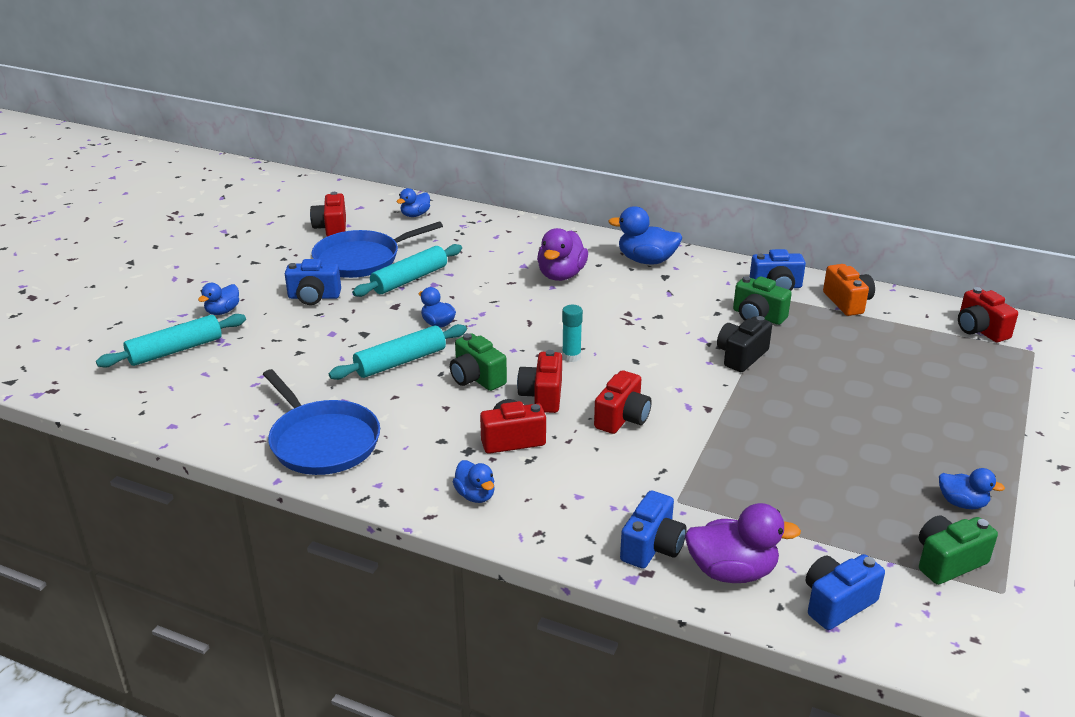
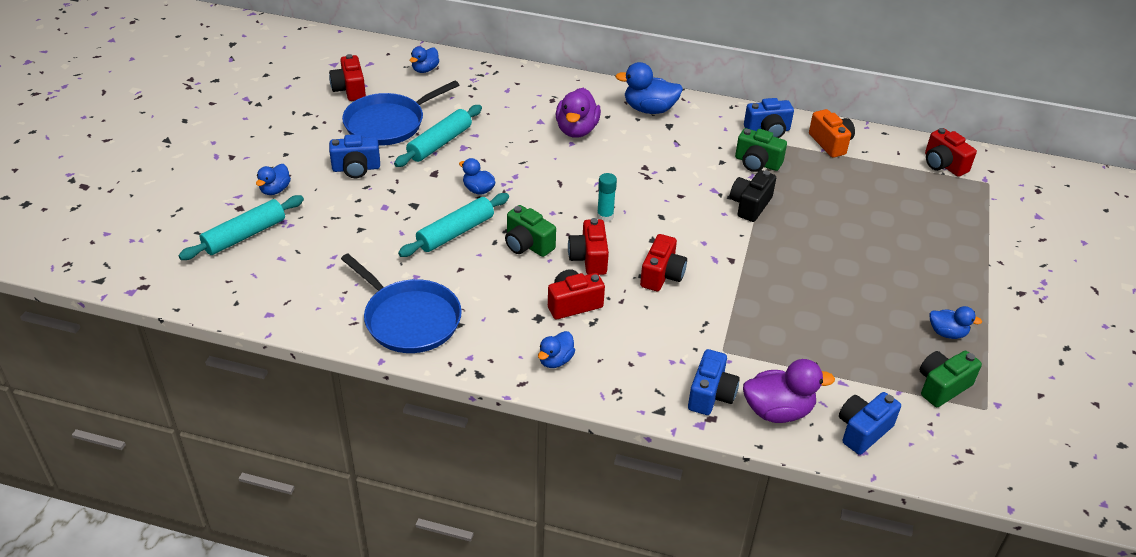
camera: 10 degrees left, 10 degrees up
blue duck [453,460,495,503] -> blue duck turned 75 degrees clockwise [538,331,575,368]

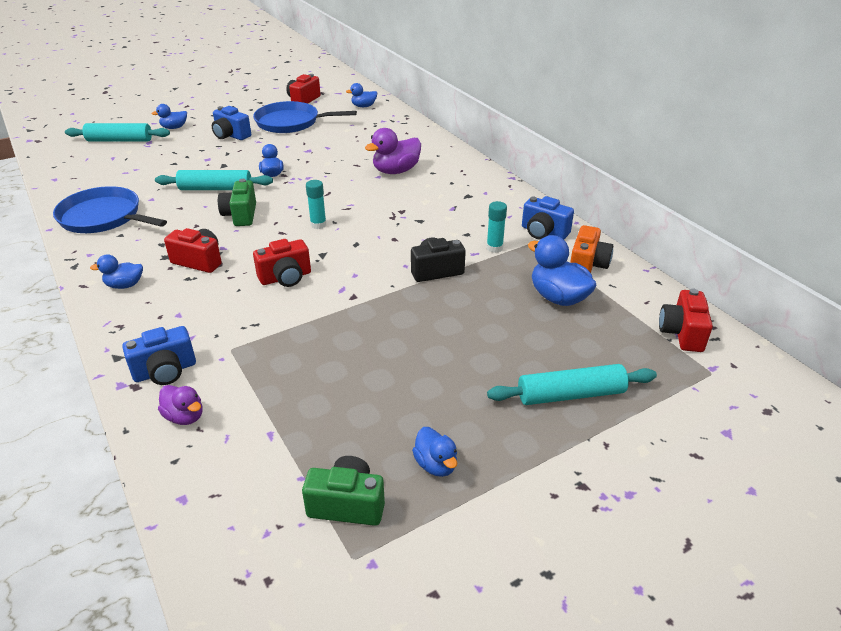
camera: 45 degrees right, 5 degrees down
blue pan [341,253,462,353] -> blue pan turned 120 degrees clockwise [53,186,167,233]
turquoise rolling pin [394,105,482,167] -> turquoise rolling pin moved to [487,364,657,405]
red camera [568,218,609,275] -> none
blue duck [615,62,683,114] -> blue duck moved to [528,235,597,306]
green camera [735,128,787,172] -> turquoise glue stick [486,201,507,253]
purple duck [743,359,835,423] -> purple duck [158,385,202,425], size x0.60
blue camera [839,392,901,455] -> none

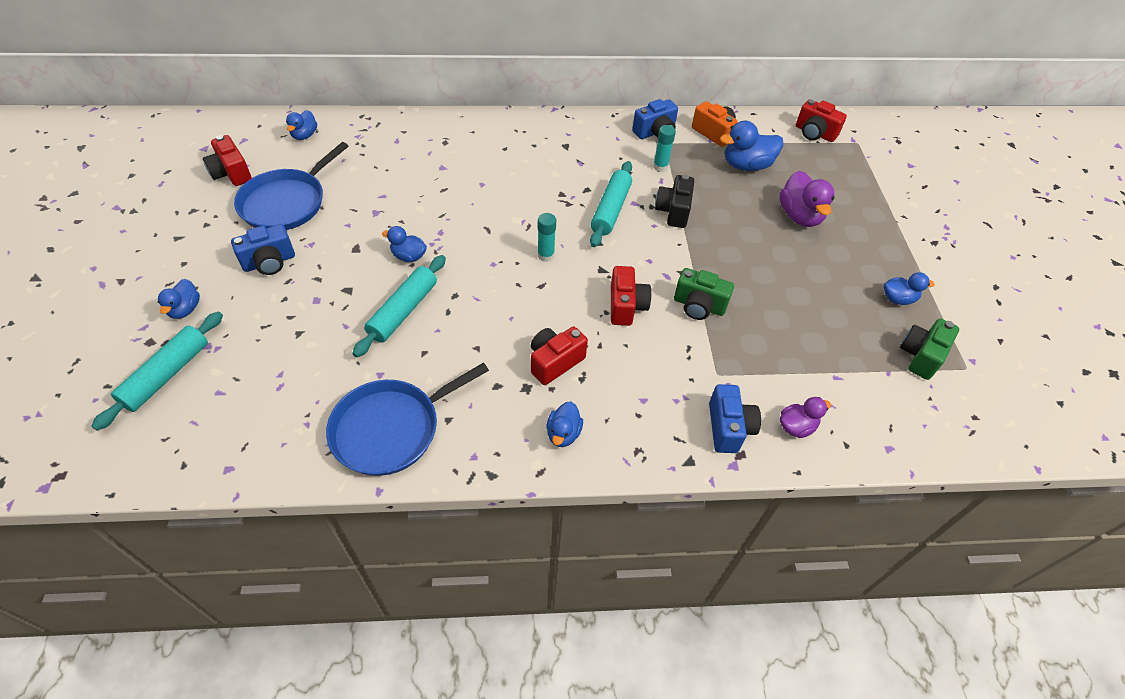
camera: 65 degrees left, 15 degrees up
green camera [218,179,256,226] -> green camera moved to [674,268,734,320]
purple duck [365,128,421,174] -> purple duck moved to [779,171,835,227]
turquoise rolling pin [487,364,657,405] -> turquoise rolling pin moved to [590,161,632,247]

